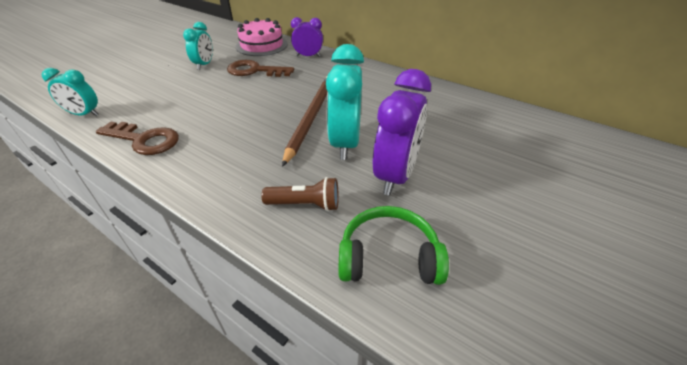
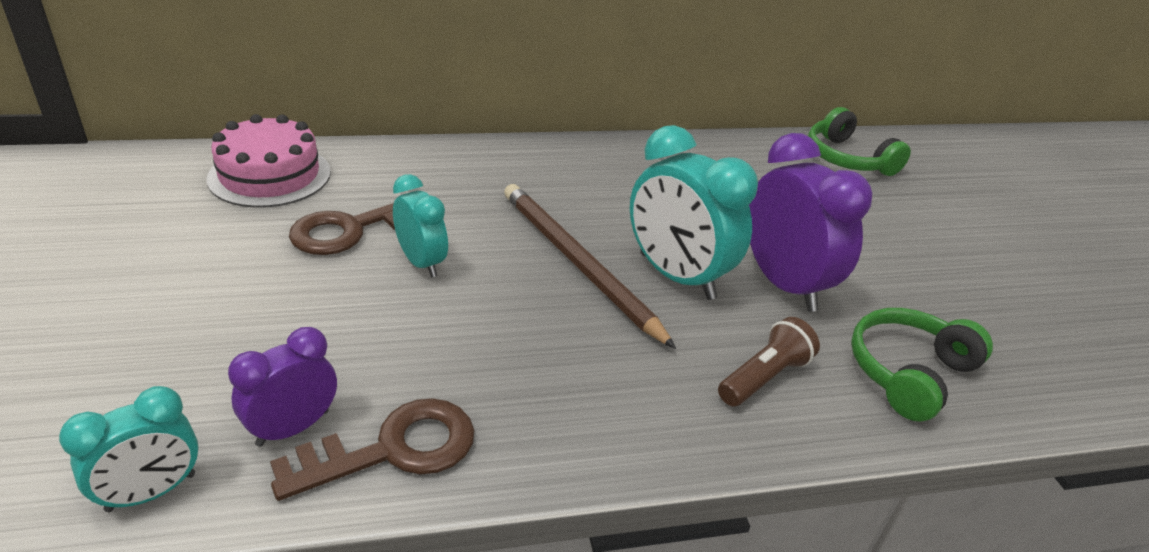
camera: 50 degrees left, 5 degrees down
turquoise clock [183,22,213,70] -> turquoise clock moved to [393,174,448,277]
purple clock [291,17,323,57] -> purple clock moved to [228,327,337,447]
none -> green headphones [808,107,911,176]

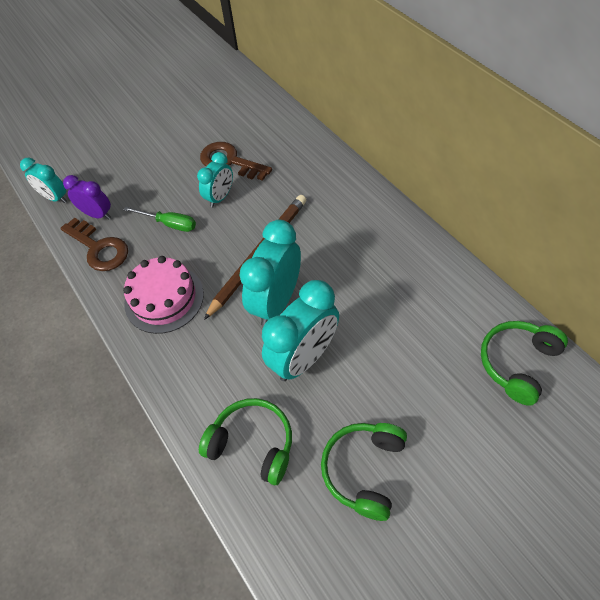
camera: 75 degrees right, 20 degrees up
pink cake [207,114,331,208] -> pink cake moved to [123,256,204,334]
brown flashlight [718,317,820,406] -> none
purple clock [749,133,872,312] -> turquoise clock [262,280,339,381]
none -> green screwdriver [123,206,196,232]
none -> green headphones [321,423,407,521]

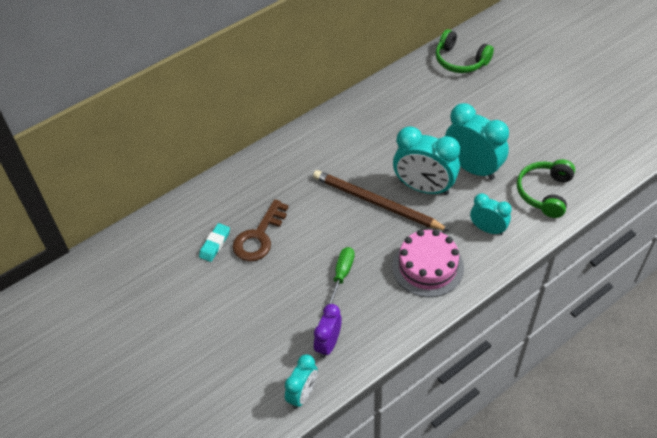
camera: 95 degrees left, 5 degrees down
brown key [60,217,128,271] -> none
turquoise clock [197,152,233,208] -> turquoise clock moved to [470,193,512,235]
green headphones [321,423,407,521] -> none
none -> turquoise eraser [199,223,230,262]

